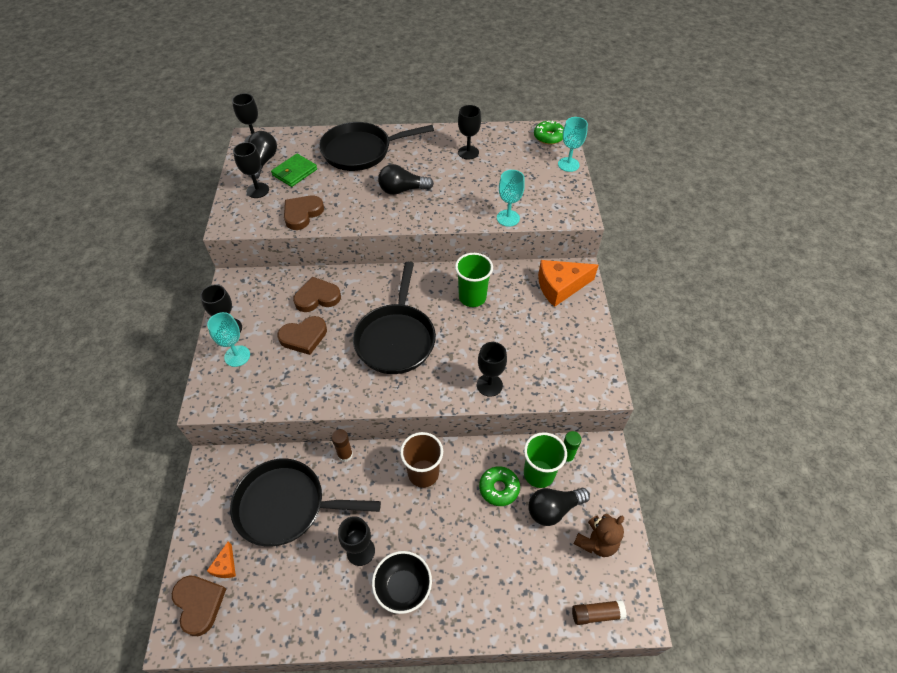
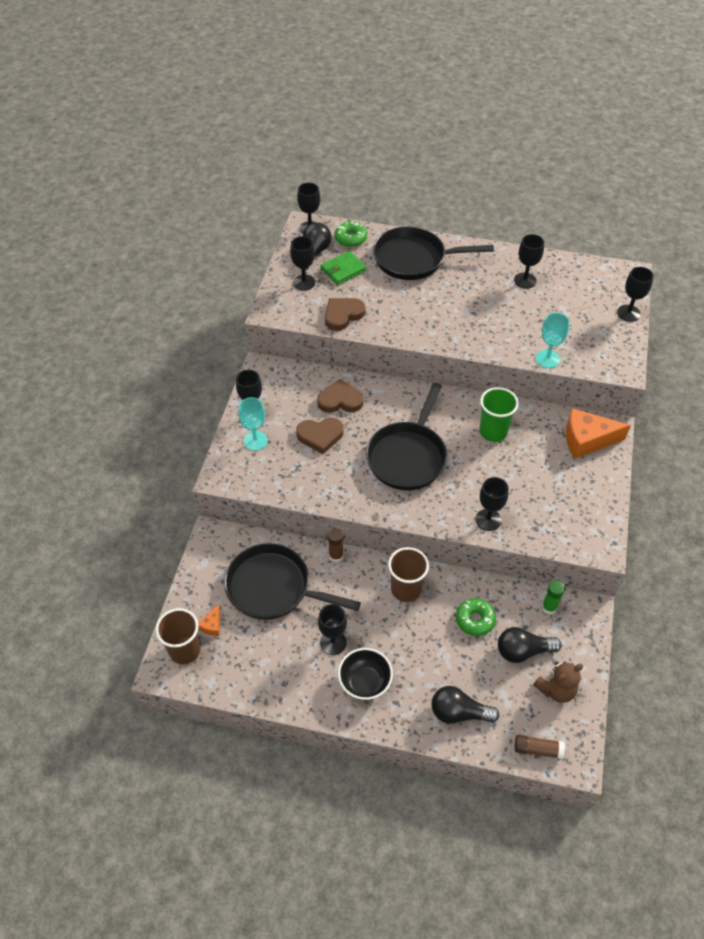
camera: 15 degrees right, 0 degrees up
brown heart [172,576,226,636] -> brown cup [155,608,201,664]
black light bulb [378,164,434,195] -> black light bulb moved to [431,686,499,724]
green cup [524,432,567,488] -> none
green donut [534,121,564,144] -> green donut moved to [335,222,367,247]
turquoise goblet [558,117,588,172] -> black goblet [617,267,654,322]

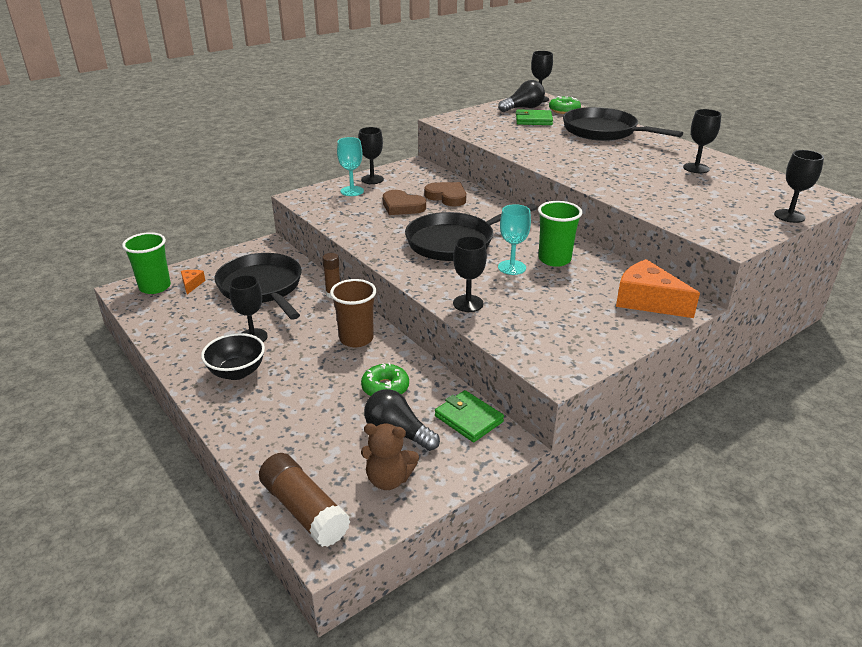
camera: 40 degrees right, 20 degrees down
brown cup [155,608,201,664] -> green cup [122,232,171,294]
orange cheese [198,604,220,636] -> orange cheese turned 120 degrees clockwise [181,270,205,294]
black goblet [290,236,315,291] -> none
brown heart [325,298,365,331] -> none
black light bulb [431,686,499,724] -> none
brown glue stick [515,735,565,759] -> brown glue stick [259,453,351,547], size x1.69
turquoise goblet [536,312,570,368] -> turquoise goblet moved to [498,204,531,275]
green glue stick [542,580,565,614] -> green wallet [435,390,504,442]

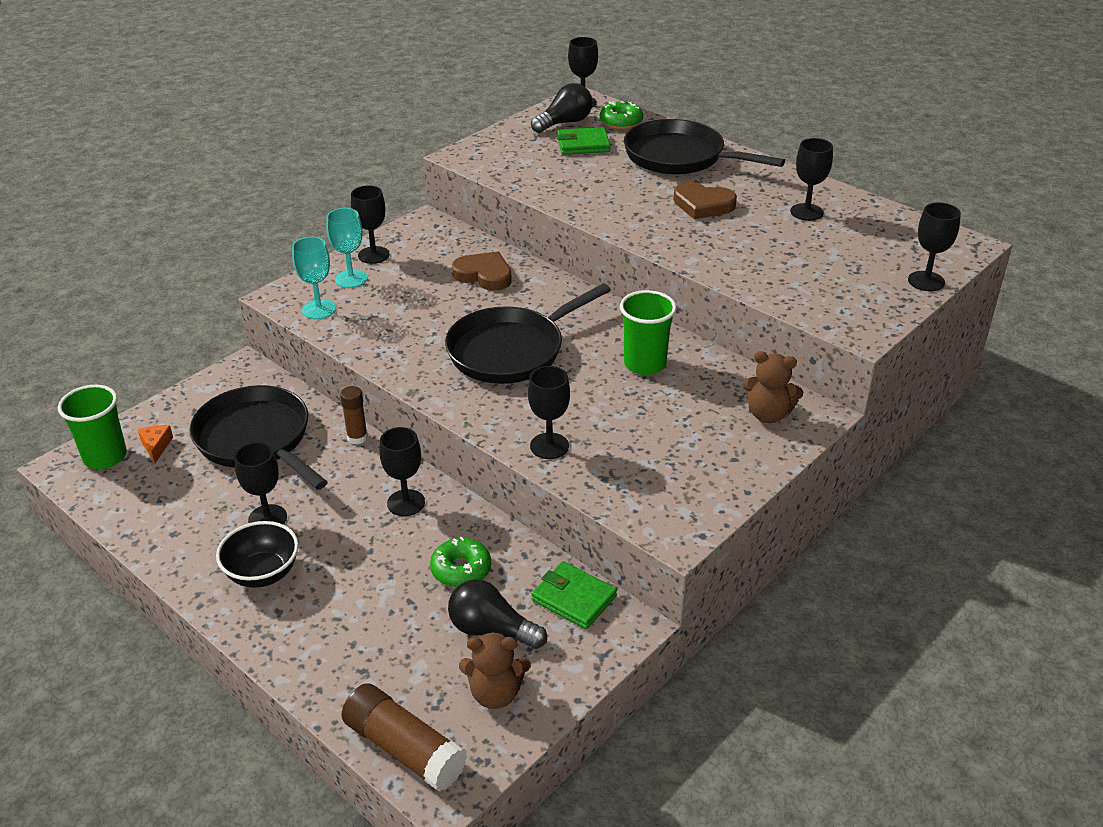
camera: 10 degrees left, 5 degrees up
brown cup [330,279,376,347] -> black goblet [379,427,425,516]
brown heart [383,190,426,215] -> brown heart moved to [673,182,737,219]
turquoise goblet [498,204,531,275] -> turquoise goblet moved to [292,237,336,319]
orange cheese [616,259,700,318] -> brown teddy bear [743,351,803,423]

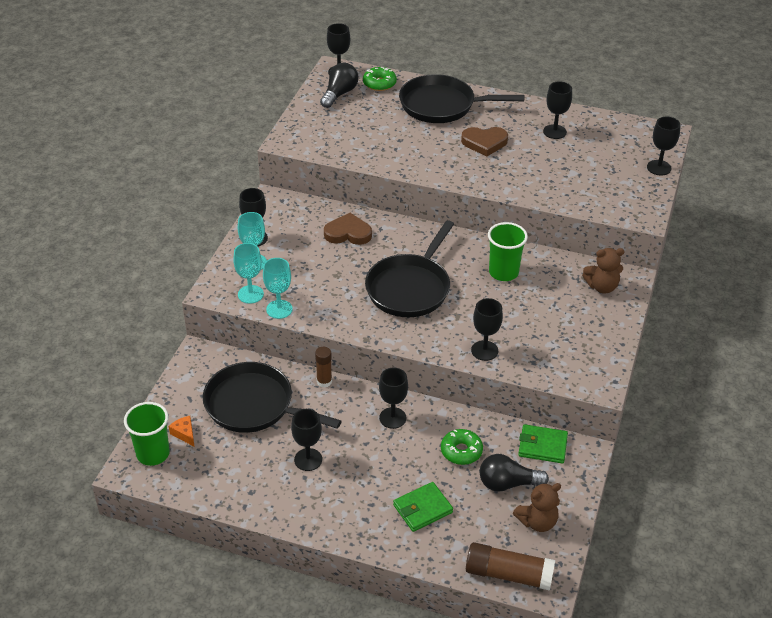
camera: 25 degrees left, 5 degrees up
black bowl [216,521,299,588] -> none
green wallet [557,127,611,155] -> green wallet moved to [393,482,453,532]
none -> turquoise goblet [263,258,293,319]

